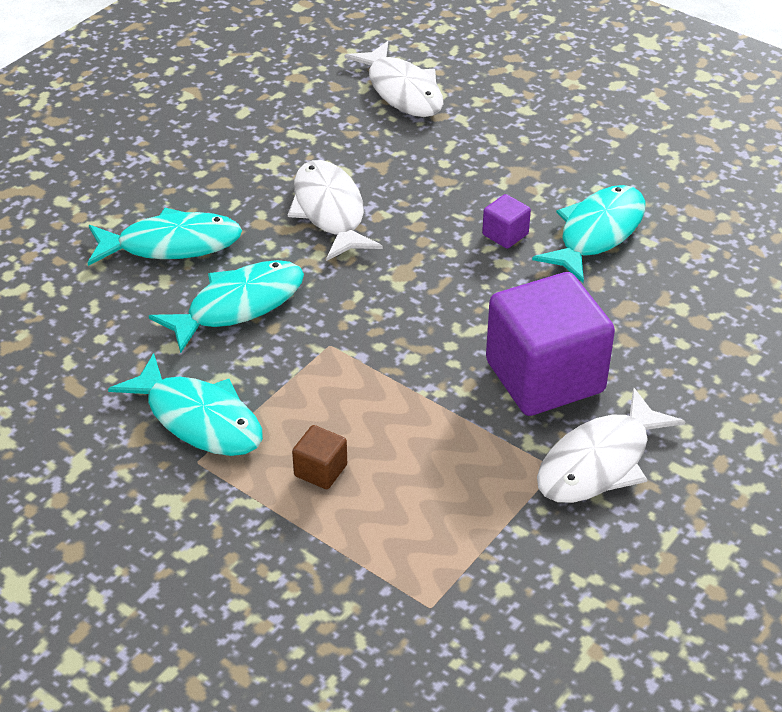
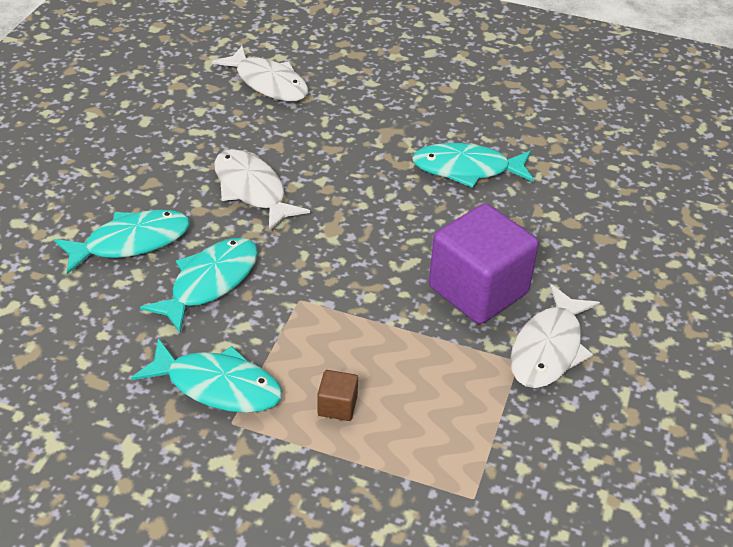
camera: 20 degrees left, 0 degrees up
purple cube [482,194,531,249] -> none
turquoise fish [532,185,645,283] -> turquoise fish turned 105 degrees counterclockwise [412,143,534,188]

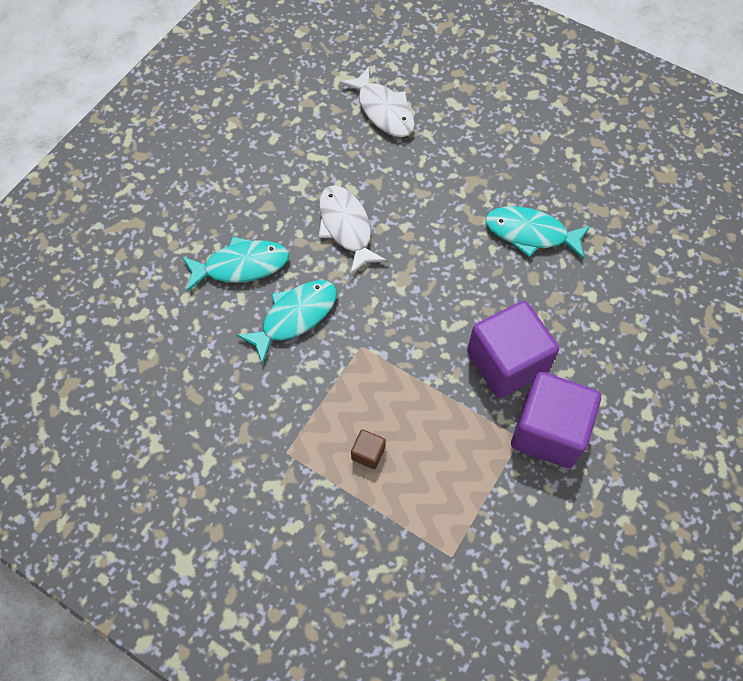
camera: 15 degrees right, 20 degrees up
turquoise fish [131,338,282,413] -> none
white fish [510,284,600,388] -> purple cube [511,372,601,468]

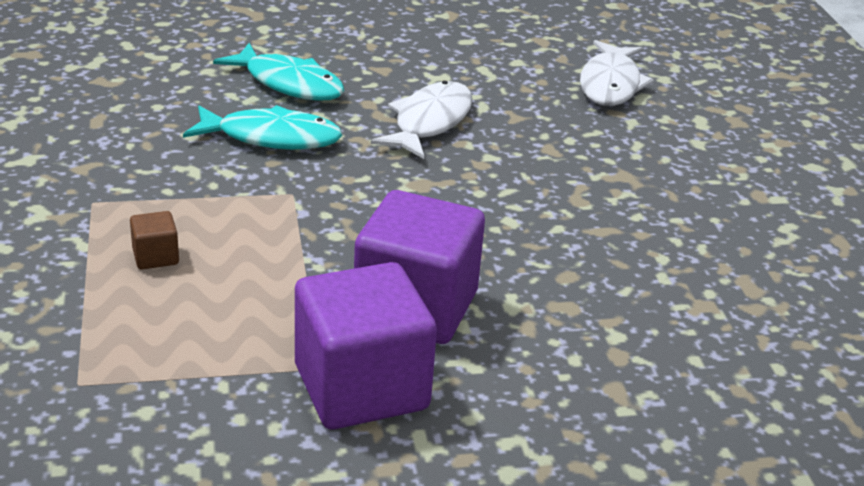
camera: 45 degrees right, 30 degrees down
turquoise fish [485,206,590,259] -> none

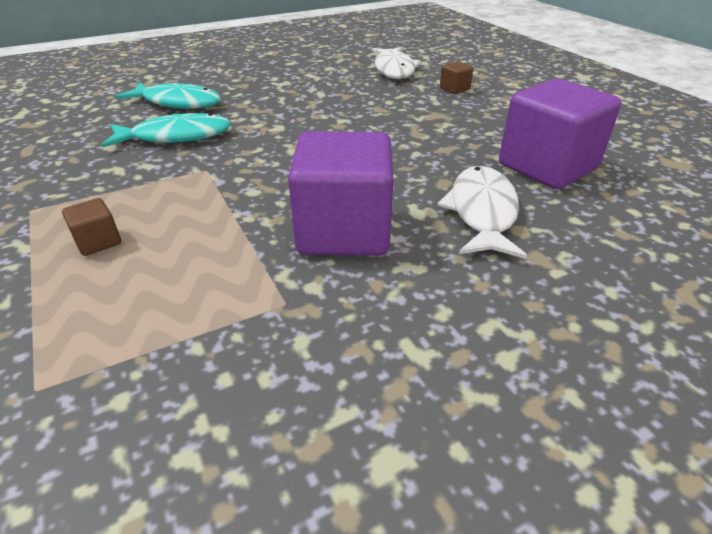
camera: 15 degrees left, 5 degrees up
purple cube [295,262,437,429] -> purple cube moved to [499,78,622,190]
white fish [371,81,473,159] -> white fish moved to [437,166,527,259]
none -> brown cube [440,61,473,94]

